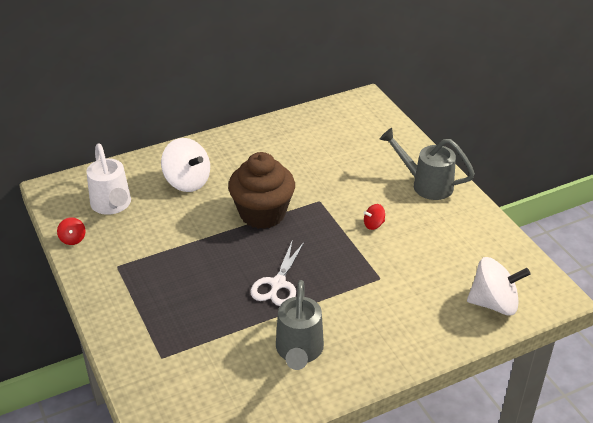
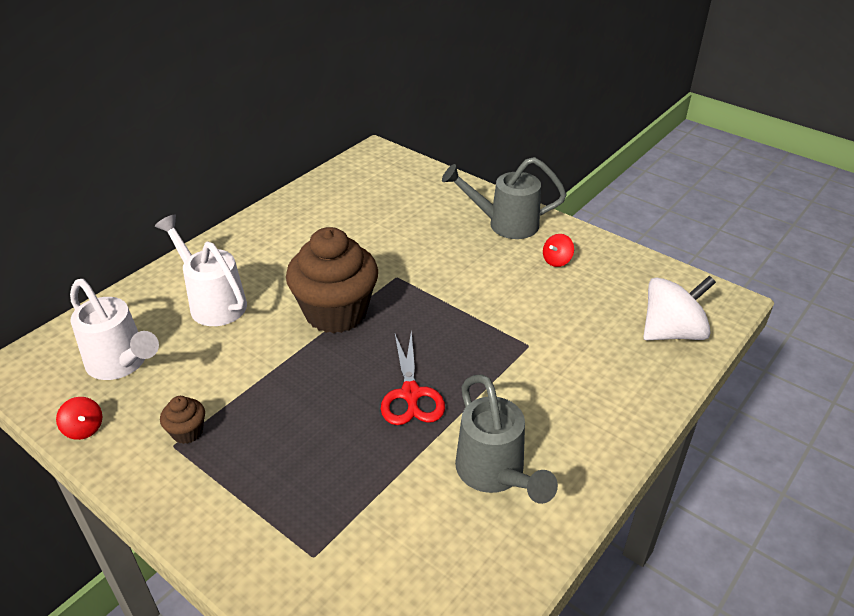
camera: 25 degrees left, 0 degrees up
white spinning top [161,138,210,192] -> white watering can [155,215,247,326]
white scissors [250,239,305,306] -> red scissors [381,331,445,425]
red spinning top [364,204,385,230] -> red spinning top moved to [543,234,574,267]
none -> brown cupcake [160,396,205,444]

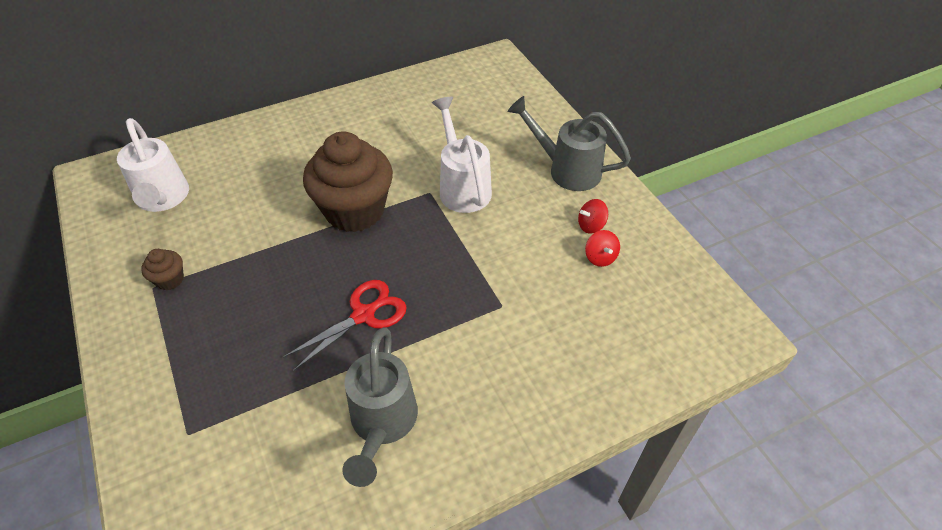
camera: 25 degrees right, 10 degrees up
red spinning top [56,397,102,440] -> red spinning top moved to [585,230,620,267]
white watering can [155,215,247,326] -> white watering can moved to [432,97,492,213]
red scissors [381,331,445,425] -> red scissors turned 150 degrees counterclockwise [283,280,407,371]
white spinning top [643,276,716,340] -> none

